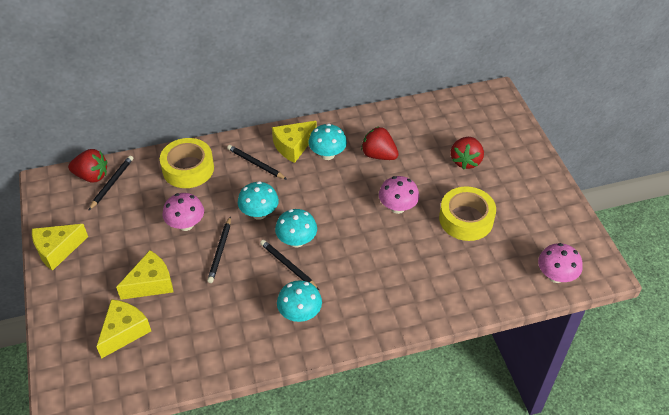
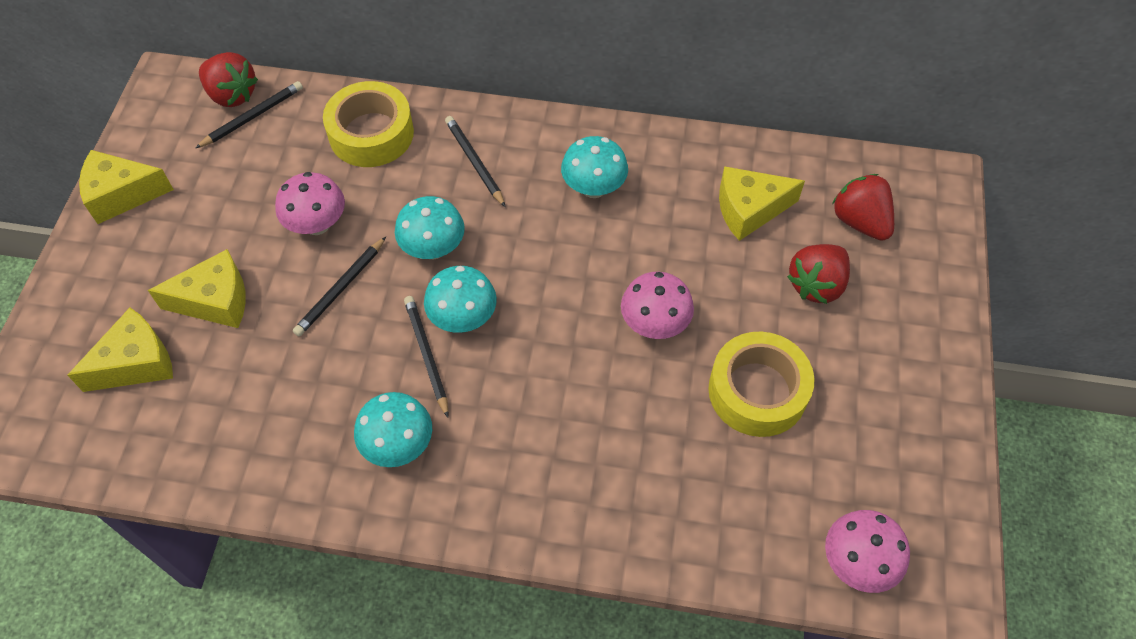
camera: 25 degrees right, 10 degrees up
yellow cheese [272,121,317,163] -> yellow cheese moved to [719,166,805,241]
red strawberry [361,126,399,160] -> red strawberry moved to [832,174,894,241]

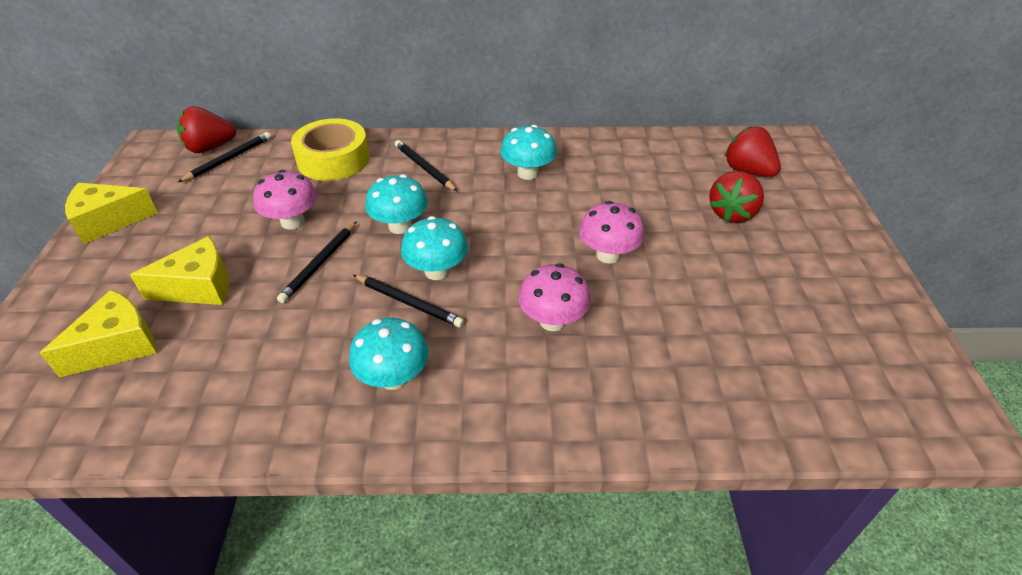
camera: 10 degrees left, 15 degrees down
red strawberry [199,52,258,107] -> red strawberry turned 135 degrees clockwise [177,106,236,153]
black pencil [404,296,448,418] -> black pencil turned 150 degrees clockwise [353,275,464,328]
yellow tape [708,332,814,437] -> none
yellow cheese [719,166,805,241] -> none
pink mushroom [825,510,910,593] -> pink mushroom moved to [518,263,591,331]

